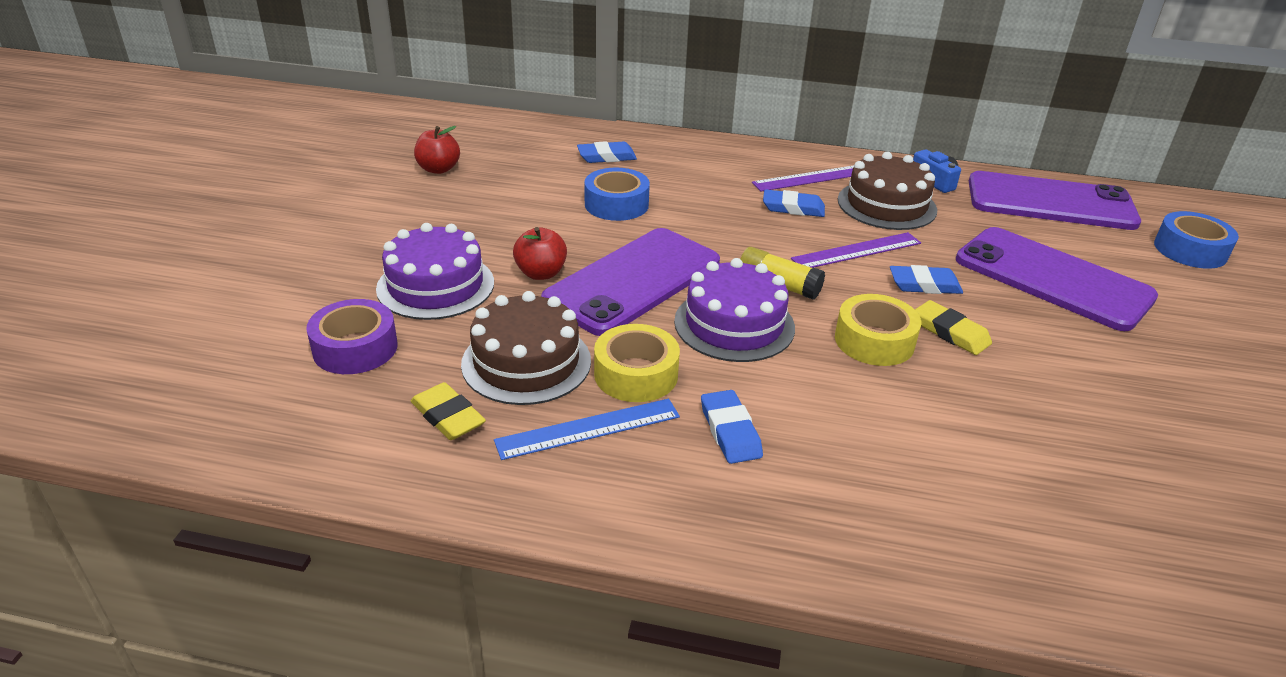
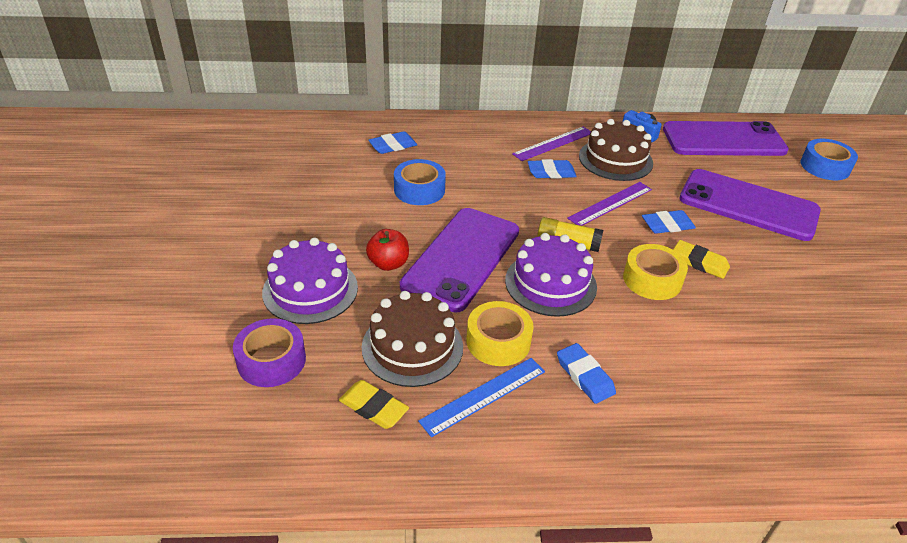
camera: 15 degrees left, 5 degrees up
red apple [414,126,460,174] -> none

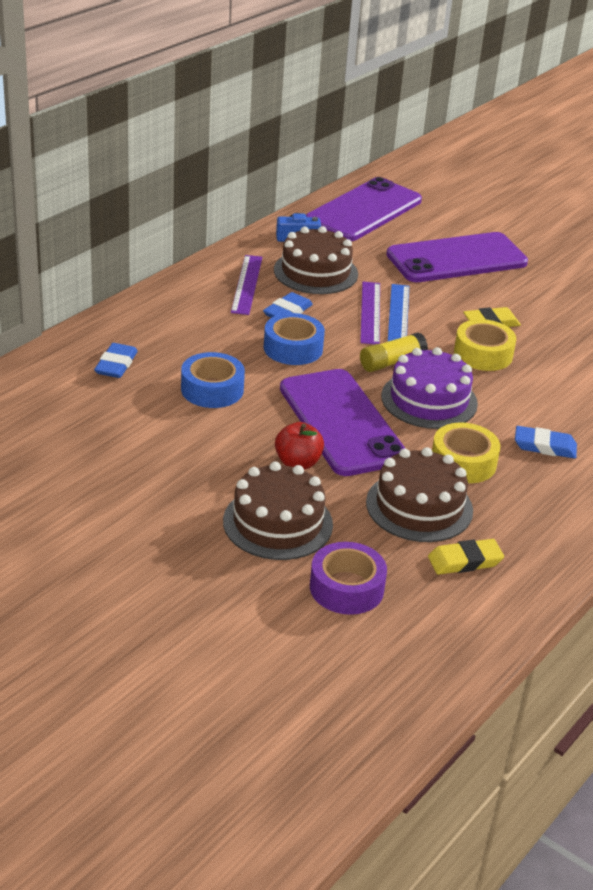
camera: 50 degrees left, 5 degrees down
purple cake [262,238,358,324] -> brown cake [223,462,333,560]
blue ruler [418,358,545,437] -> blue ruler moved to [388,284,409,341]
blue eraser [642,210,696,234] -> none
blue tape [801,139,858,180] -> blue tape moved to [264,313,325,365]

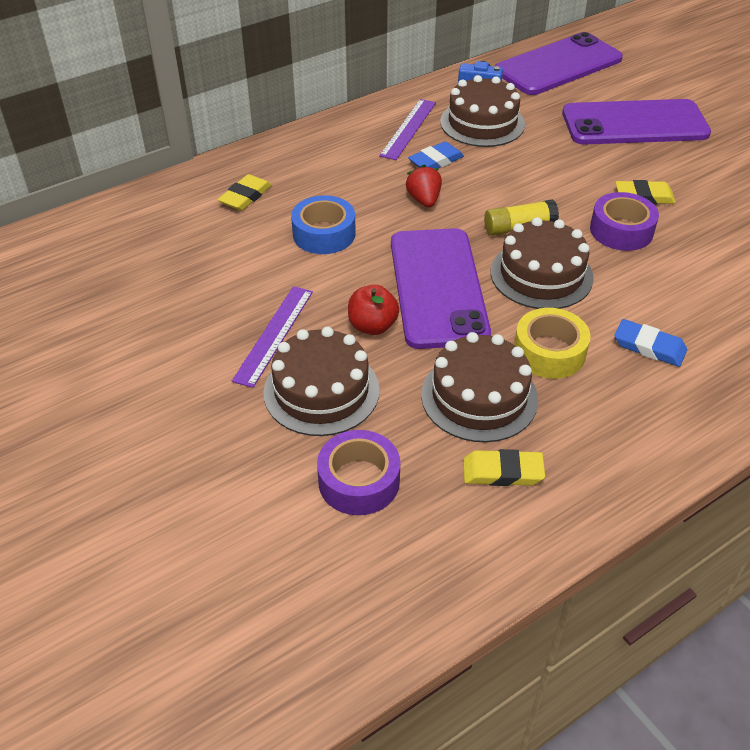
camera: 20 degrees right, 10 degrees up
blue eraser [94,343,138,378] -> yellow eraser [218,174,272,211]
blue tape [264,313,325,365] -> red strawberry [406,165,442,207]
purple ruler [360,282,380,345] -> purple ruler moved to [232,286,313,388]
purple cake [381,347,478,429] -> brown cake [490,217,594,309]
blue ruler [388,284,409,341] -> none
yellow tape [454,319,516,371] -> purple tape [590,192,659,251]

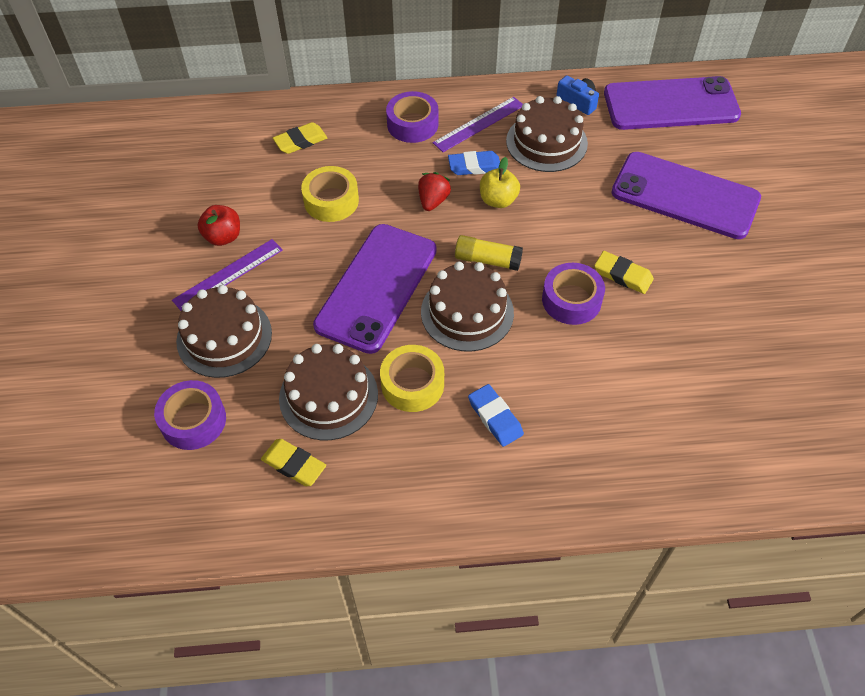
camera: 30 degrees right, 10 degrees up
blue tape [291,195,356,254] -> yellow tape [301,166,359,222]
red apple [348,285,399,335] -> red apple moved to [198,205,240,246]
none -> purple tape [386,91,438,143]
none -> yellow apple [480,157,520,208]

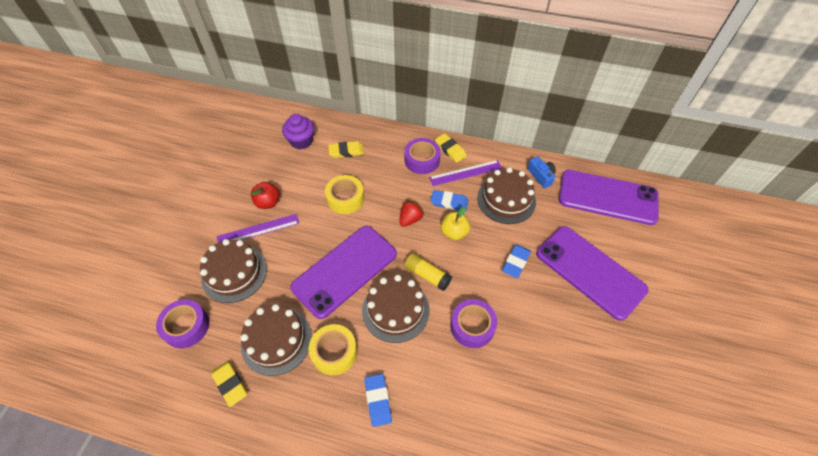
camera: 20 degrees right, 0 degrees up
yellow eraser [594,251,654,294] -> yellow eraser moved to [435,133,467,163]
none -> purple cupcake [282,114,314,149]
none -> blue eraser [502,244,531,278]

